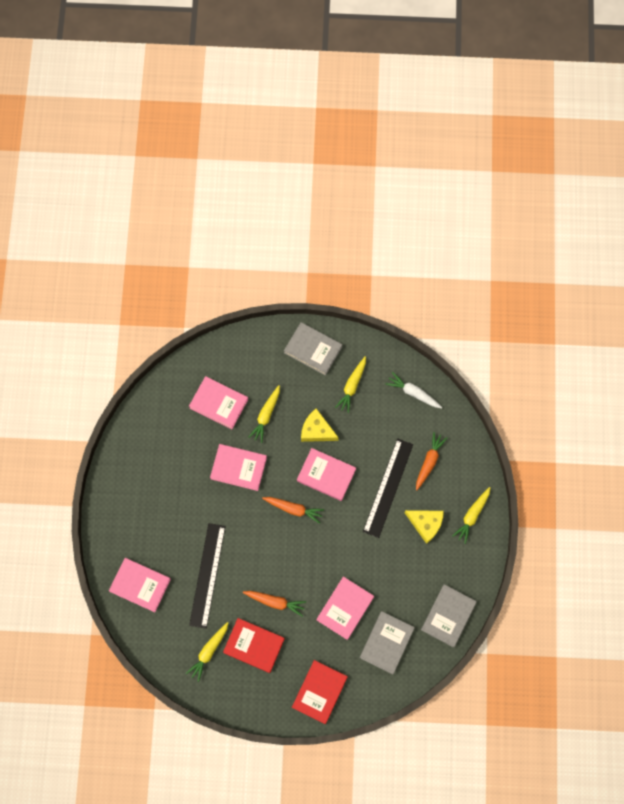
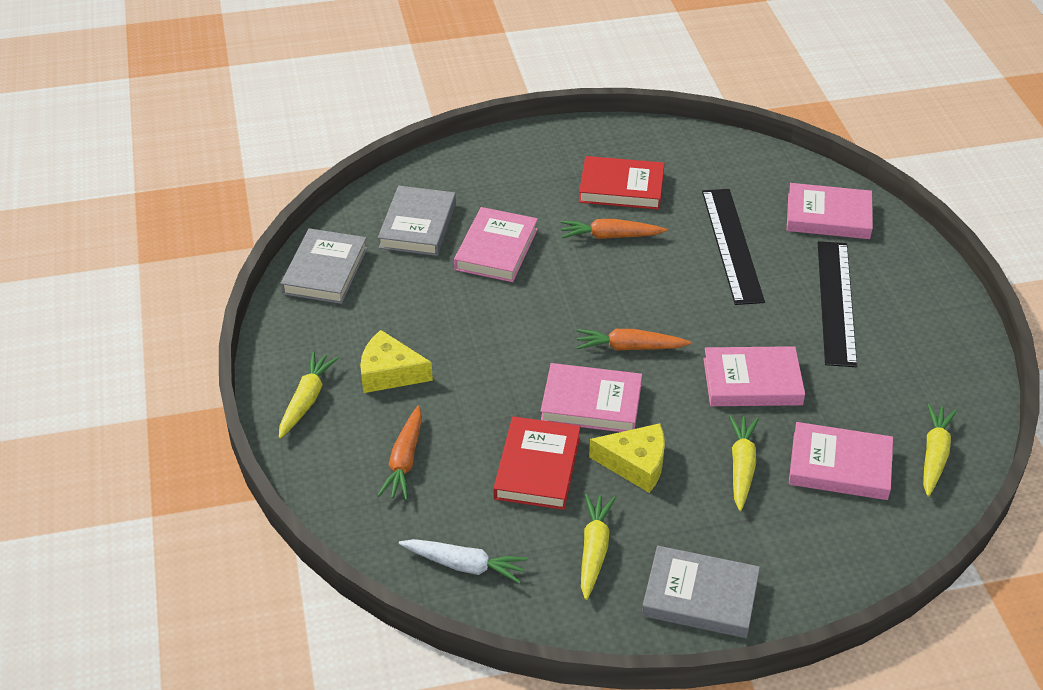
camera: 165 degrees right, 30 degrees down
yellow carrot [186,622,228,682] -> yellow carrot moved to [923,404,957,497]
red book [292,660,348,724] -> red book moved to [493,416,581,510]
black ruler [363,439,413,538] -> black ruler moved to [818,241,857,367]

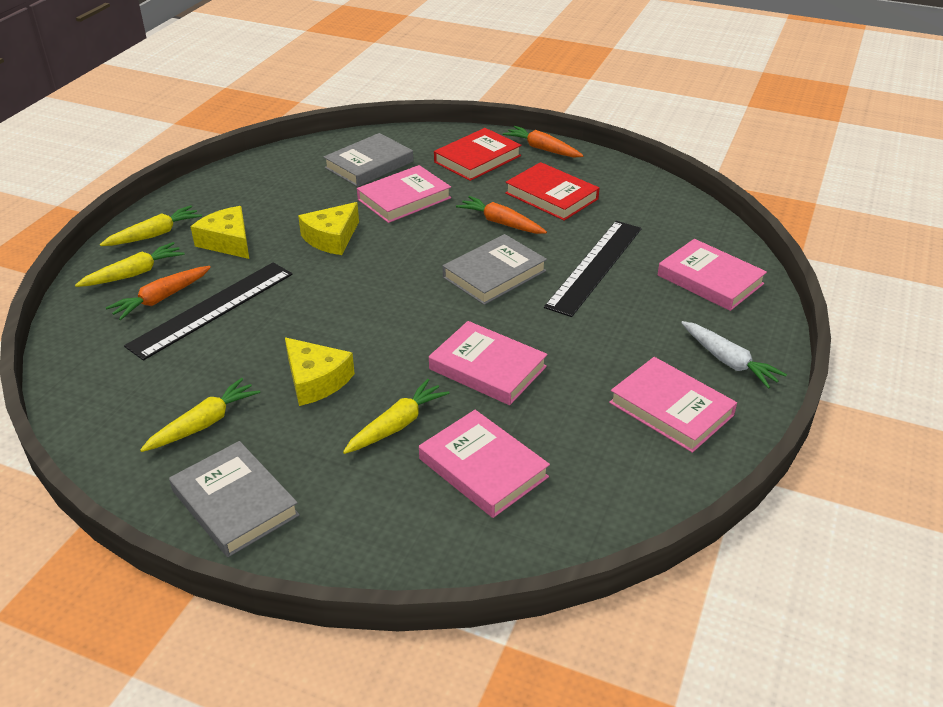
camera: 35 degrees right, 5 degrees down
grey book [281,228,367,304] -> grey book moved to [443,234,547,305]
white carrot [399,539,528,584] -> white carrot moved to [681,321,787,389]
red book [493,416,581,510] -> red book moved to [434,128,521,181]
pink book [541,363,642,432] -> pink book moved to [609,357,737,453]
orange carrot [577,329,691,351] -> orange carrot moved to [503,126,584,158]
black ruler [818,241,857,367] -> black ruler moved to [124,262,292,361]
yellow carrot [923,404,957,497] -> yellow carrot moved to [75,242,185,287]
none -> yellow cheese [298,202,359,255]

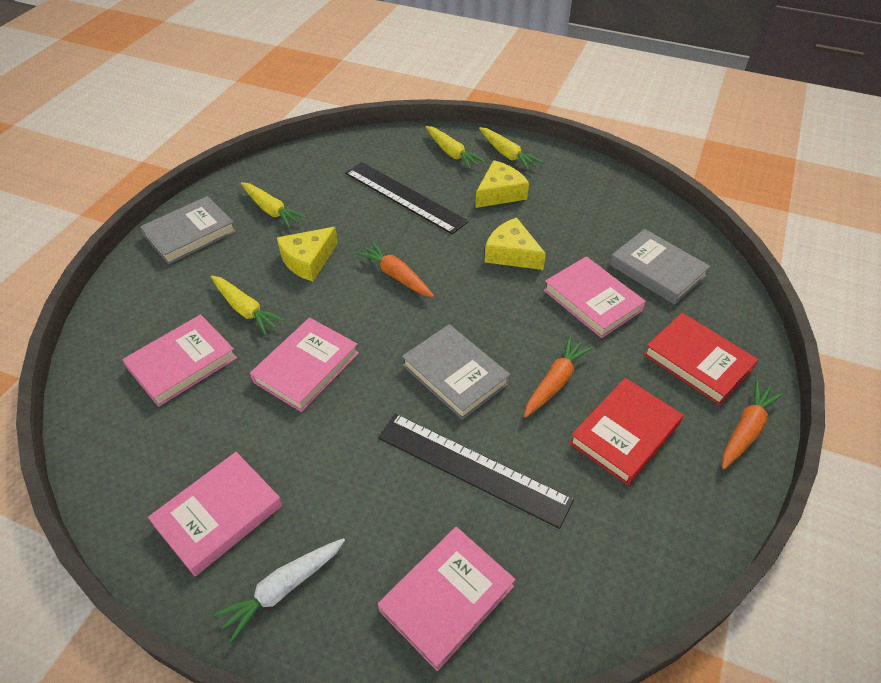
camera: 90 degrees right, 10 degrees up
orange carrot [106,266,211,320] -> orange carrot moved to [355,242,434,297]

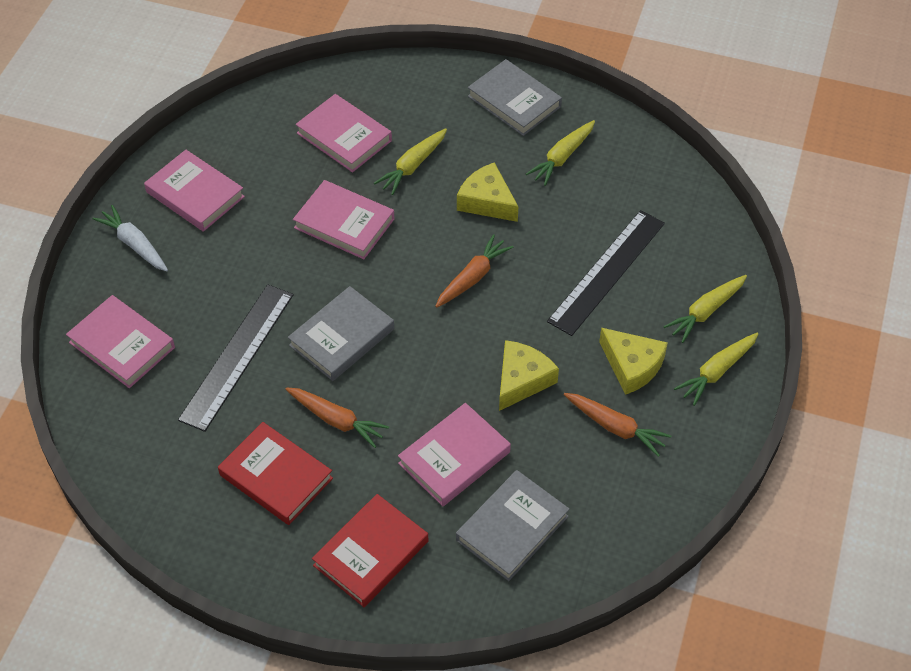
camera: 85 degrees right, 5 degrees up
orange carrot [722,380,784,469] -> orange carrot moved to [564,393,671,457]

